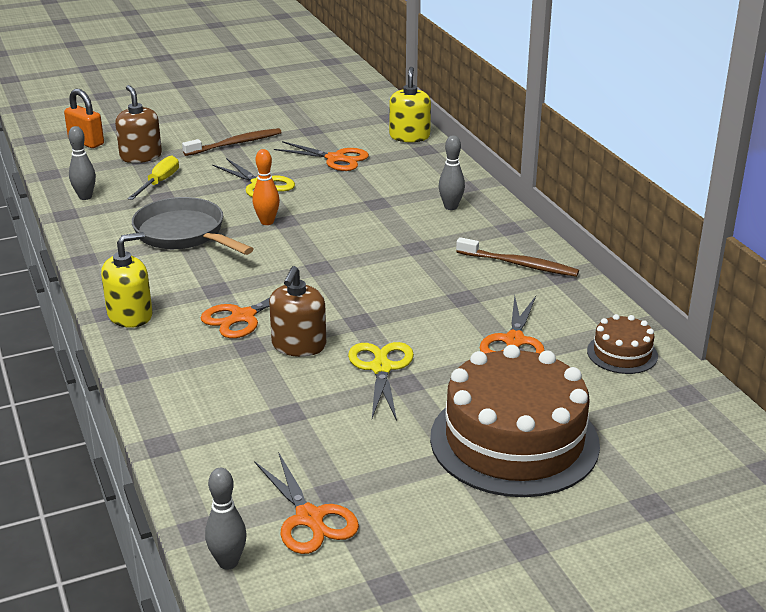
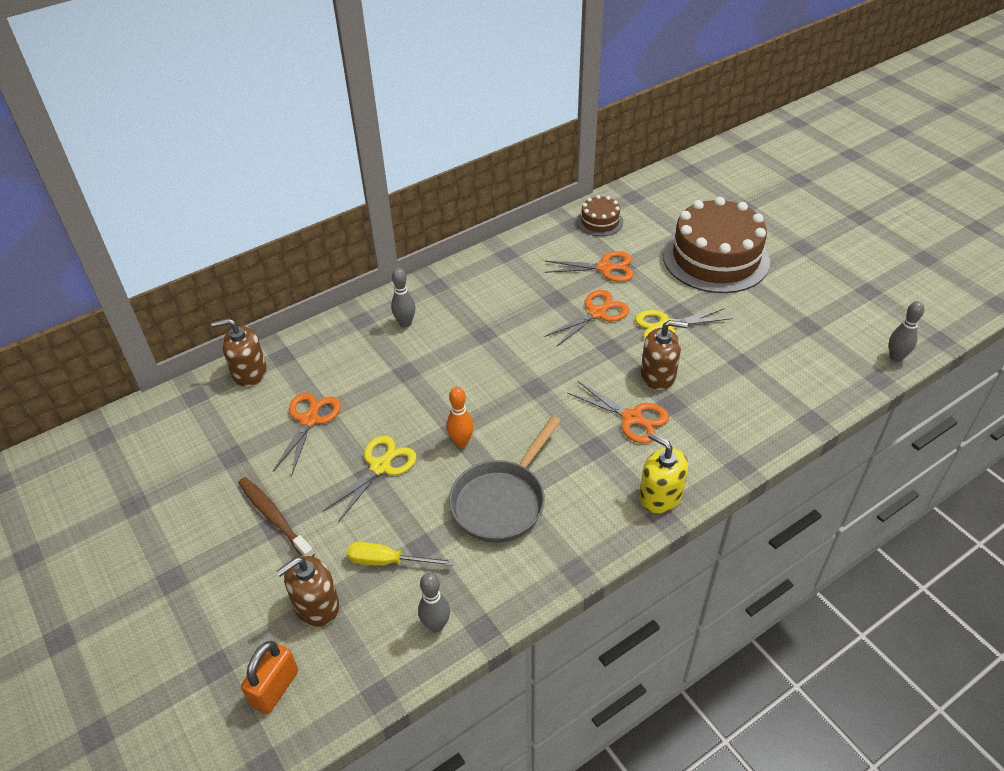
camera: 100 degrees left, 15 degrees up
orange scissors [254,452,359,554] -> orange scissors moved to [544,290,629,347]
yellow soap dispenser [389,67,431,142] -> brown soap dispenser [211,318,267,387]
brown toothbrush [456,237,579,277] -> none

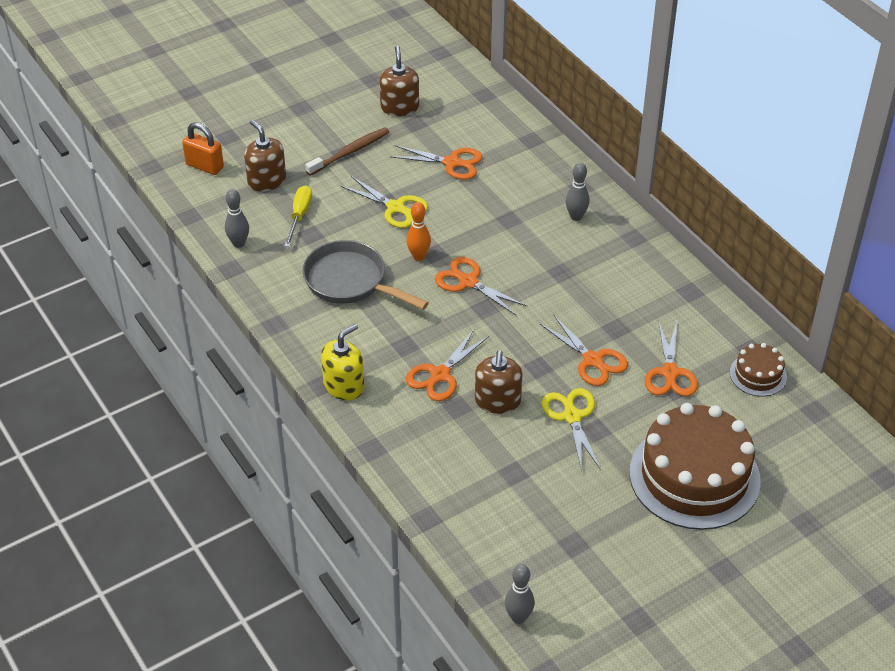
camera: 90 degrees right, 0 degrees up
brown soap dispenser [211,318,267,387] -> brown soap dispenser moved to [380,46,419,116]
none -> orange scissors [435,257,527,316]

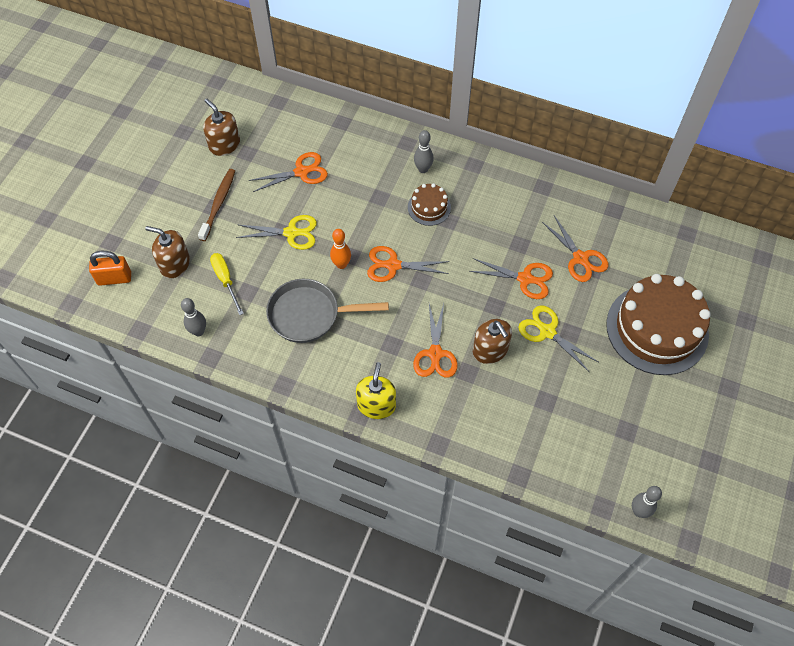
camera: 35 degrees left, 15 degrees up
brown cake [730,343,787,397] -> brown cake moved to [408,183,451,226]

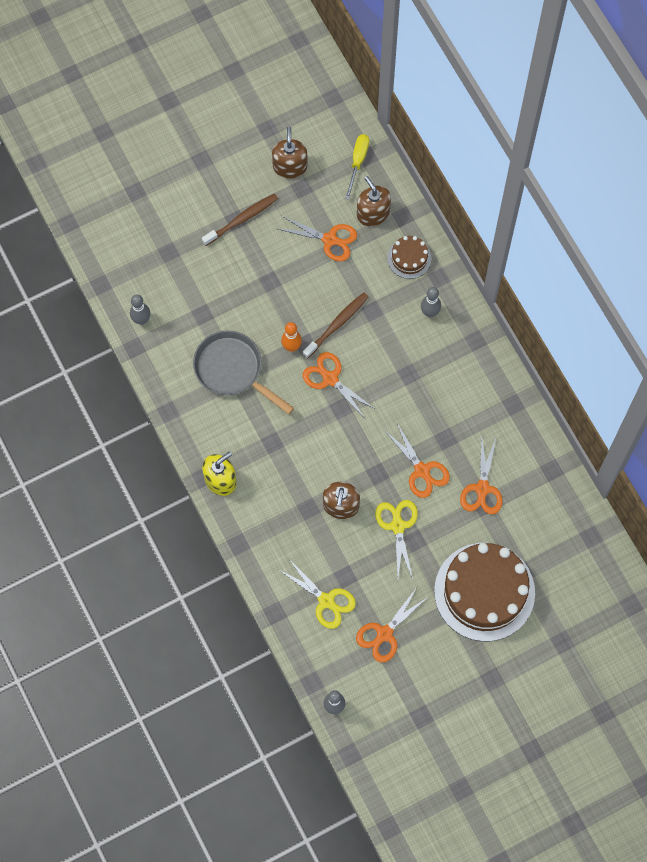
camera: 40 degrees right, 10 degrees up
orange padlock [89,251,131,286] -> none
brown soap dispenser [145,226,190,278] -> brown soap dispenser moved to [357,176,391,226]
yellow screwdriver [210,253,244,315] -> yellow screwdriver moved to [345,134,369,199]
yellow scissors [236,215,317,250] -> yellow scissors moved to [279,559,356,629]
brown cake [408,183,451,226] -> brown cake moved to [388,236,431,279]
orange scissors [413,303,458,378] -> orange scissors moved to [356,587,429,663]
none -> brown toothbrush [303,292,369,358]

